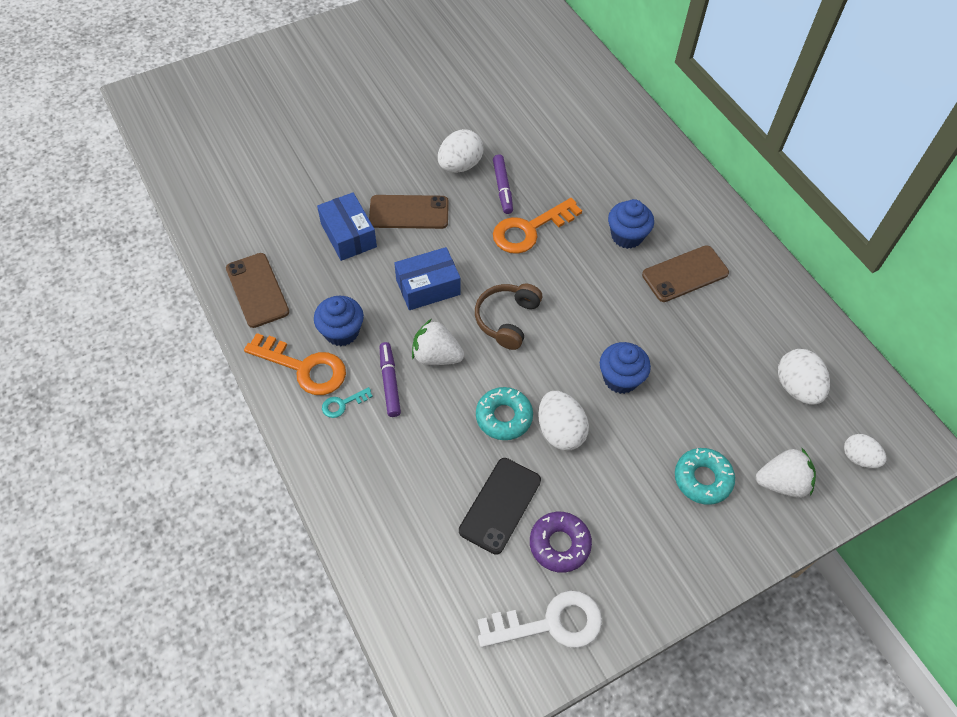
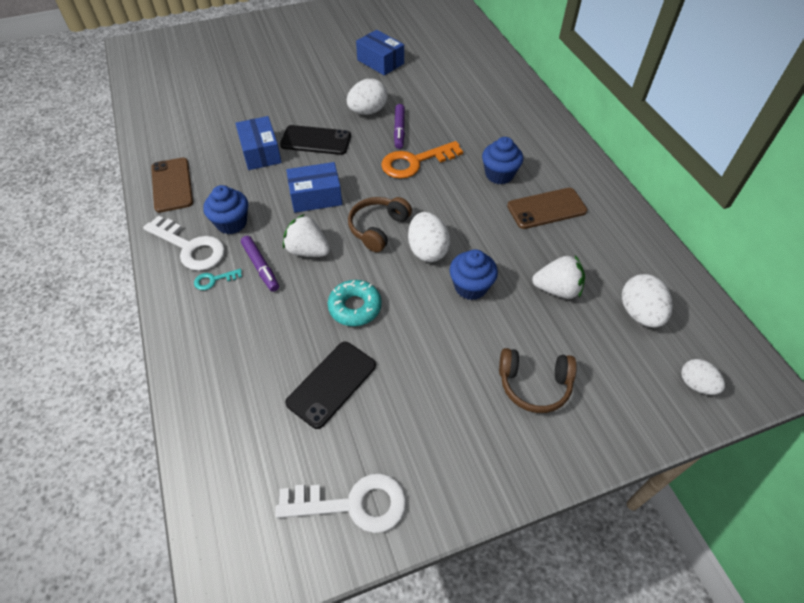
camera: 10 degrees right, 5 degrees down
orange key [244,333,346,395] -> white key [143,216,225,271]
brown phone [369,195,449,229] -> black phone [280,125,351,155]
purple marker [380,342,401,417] -> purple marker turned 150 degrees clockwise [241,236,279,292]
purple donut [530,512,592,573] -> none
white egg [538,391,589,450] -> white egg moved to [408,212,450,262]
turquoise donut [675,448,735,505] -> brown headphones [499,348,577,413]
white strawberry [756,447,816,498] -> white strawberry moved to [532,255,585,299]
none -> blue box [356,30,404,76]

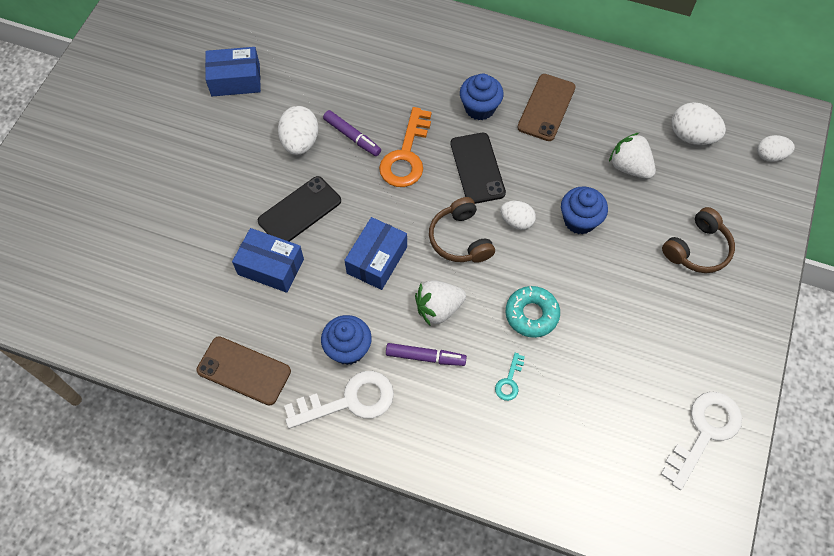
camera: 50 degrees left, 10 degrees up
turquoise key [194,269,242,290] -> turquoise key moved to [495,353,525,401]
black phone [285,342,376,429] -> black phone moved to [451,133,506,204]
white egg [408,212,450,262] -> white egg [500,201,536,230], size x0.65
white strawberry [532,255,585,299] -> white strawberry turned 90 degrees counterclockwise [609,132,656,179]

